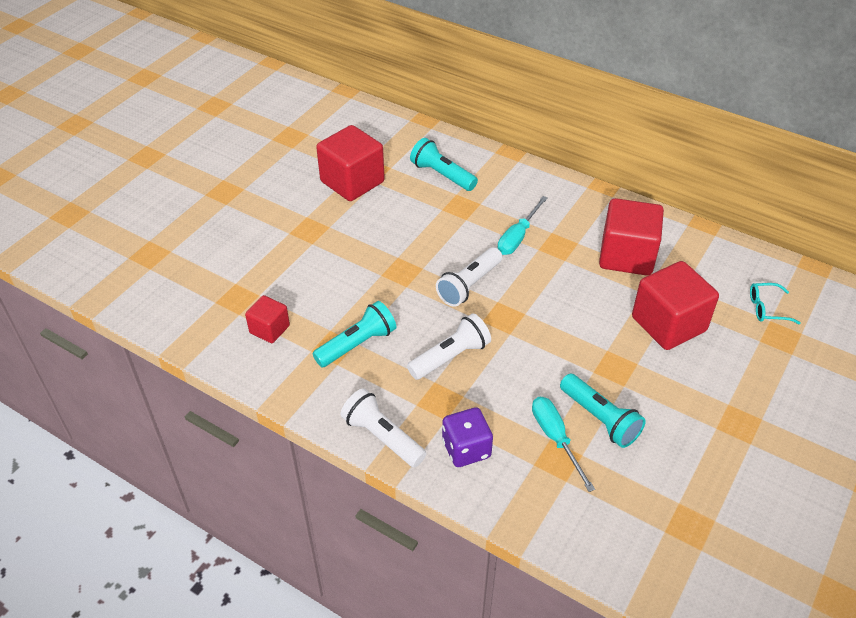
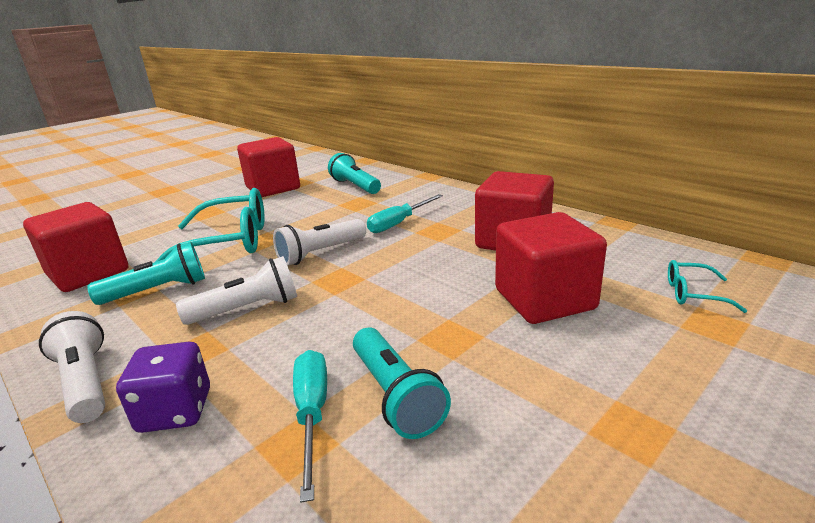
camera: 15 degrees right, 20 degrees down
red cube [245,295,290,343] -> red cube [23,202,128,292], size x1.85
none -> turquoise glasses [155,188,265,262]

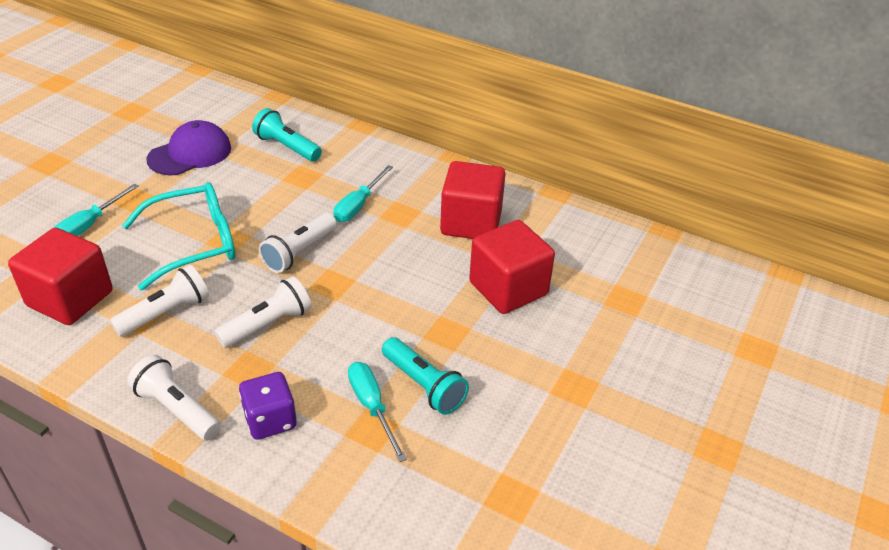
camera: 20 degrees left, 15 degrees up
turquoise flashlight [87,242,205,305] -> white flashlight [110,265,209,337]
red cube [237,137,300,197] -> purple cap [146,120,231,175]
turquoise glasses [668,260,747,313] -> none
none -> turquoise screwdriver [54,184,139,236]

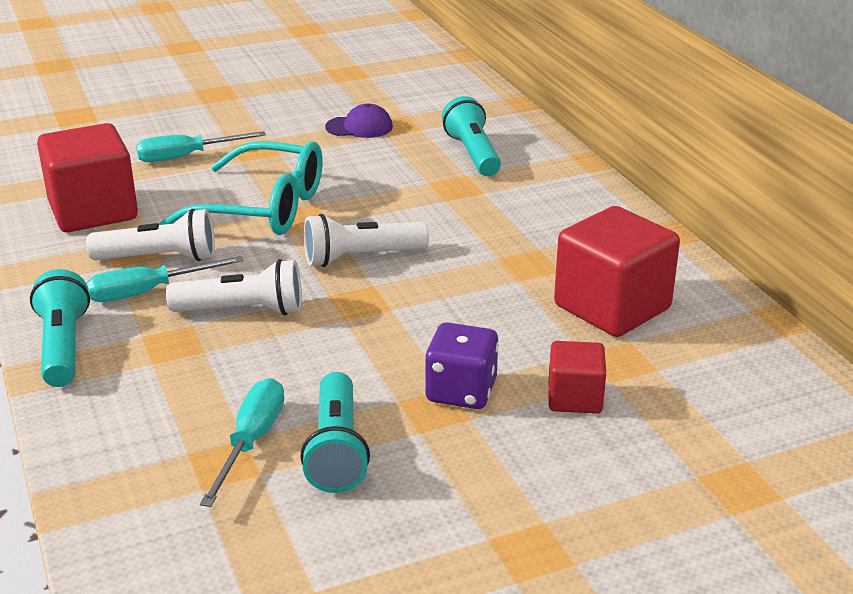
camera: 40 degrees right, 10 degrees down
white flashlight [127,355,221,441] -> turquoise flashlight [30,269,90,387]
purple cap [146,120,231,175] -> purple cap [325,104,393,138], size x0.60
purple dice [239,372,297,440] -> purple dice moved to [425,322,499,409]
turquoise screwdriver [333,165,393,222] -> turquoise screwdriver moved to [86,256,244,302]
red cube [469,220,555,314] -> red cube [549,341,606,414], size x0.54

